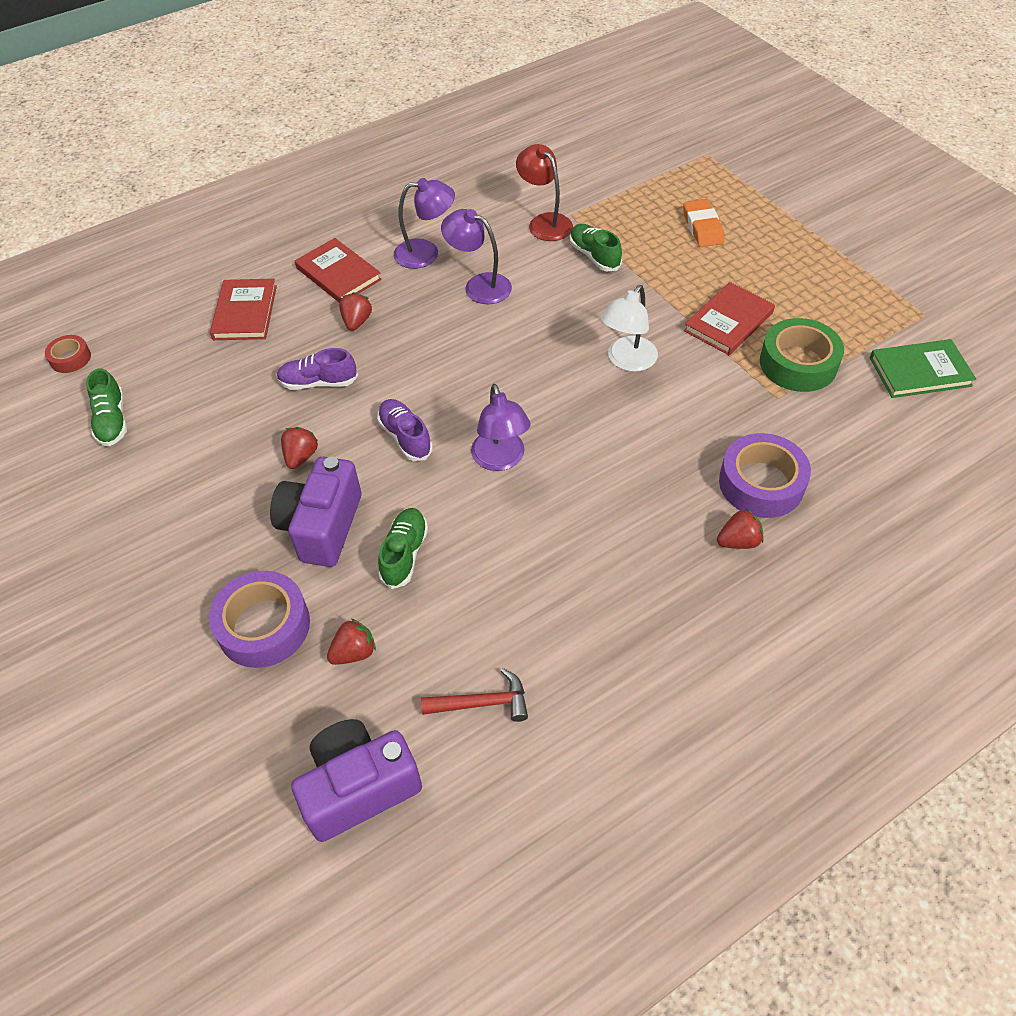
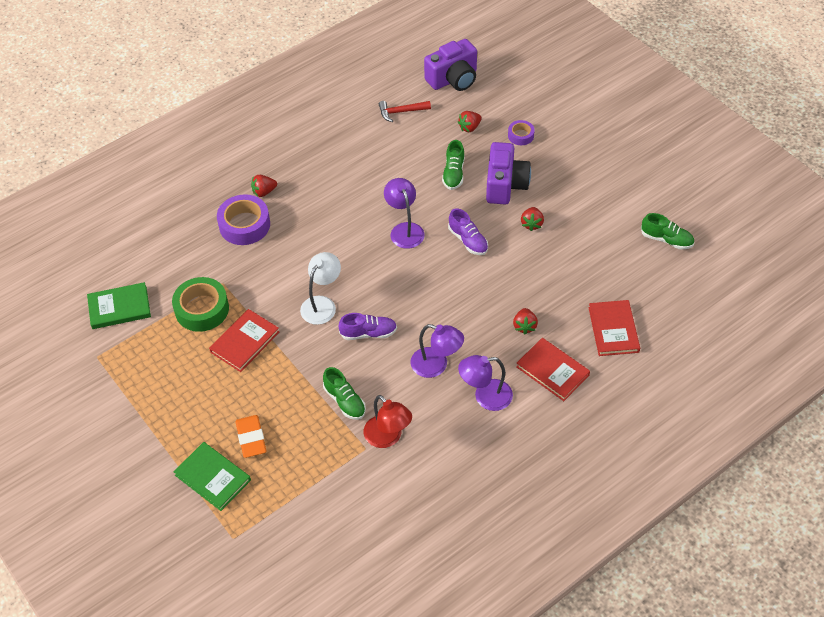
camera: 175 degrees right, 0 degrees up
red tape [45,335,91,373] -> none
green shoe [86,368,127,446] -> green shoe turned 135 degrees clockwise [641,213,694,249]
purple tape [209,571,310,668] -> purple tape [508,120,535,145], size x0.54
purple shoe [277,348,358,390] -> purple shoe moved to [338,313,397,340]
none -> green book [174,442,251,511]

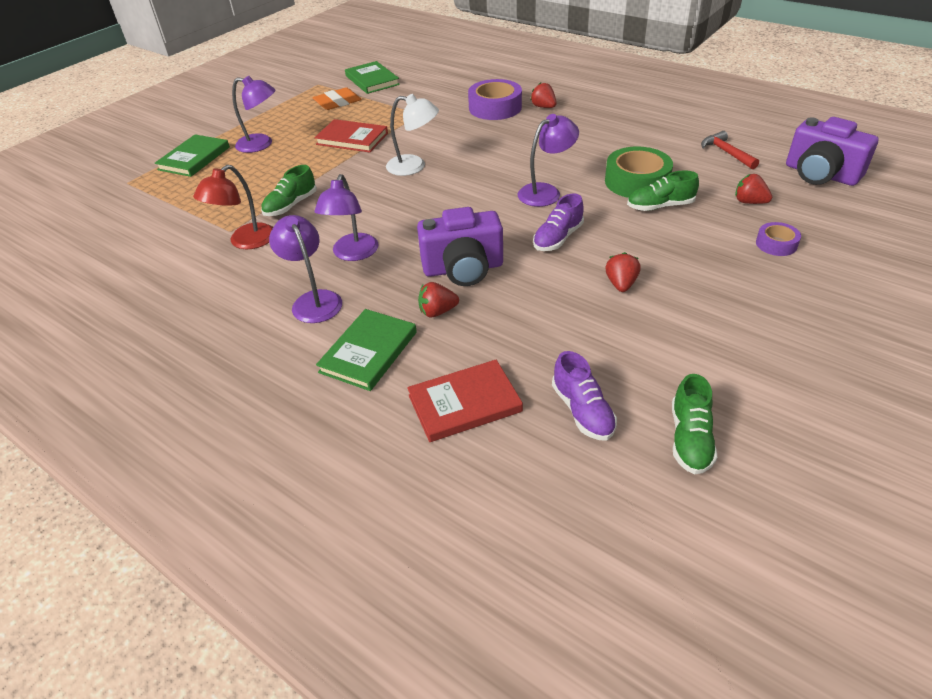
camera: 75 degrees right, 10 degrees down
green tape [172,277,229,332] -> green tape moved to [605,146,673,198]
orange eraser [236,415,267,458] -> orange eraser moved to [312,87,362,110]
purple shoe [338,313,397,340] -> purple shoe moved to [552,351,617,440]
purple camera [486,142,531,205] -> purple camera moved to [417,207,503,286]
red book [516,338,590,401] -> green book [316,309,417,391]
red strawberry [521,207,544,231] -> red strawberry turned 105 degrees clockwise [605,252,641,292]
none -> purple lamp [232,76,276,153]

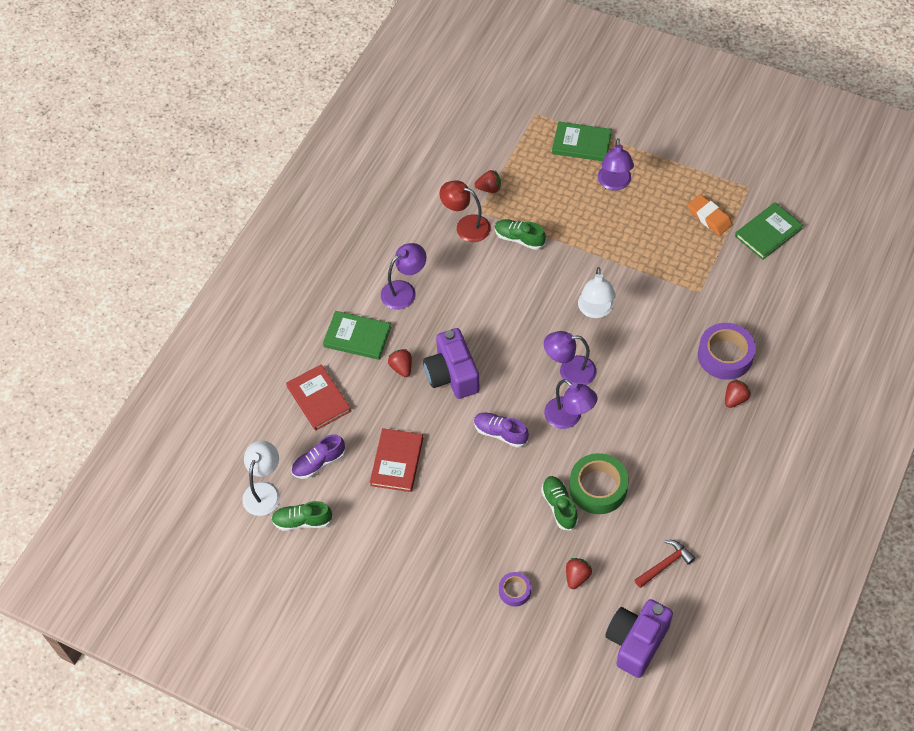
camera: 80 degrees right, 15 degrees up
red book [314,119,388,152] -> red book moved to [370,428,423,492]
purple lamp [314,174,379,261] -> purple lamp moved to [544,331,597,385]
red strawberry [605,252,641,292] -> red strawberry moved to [474,170,501,193]
none -> white lamp [242,441,280,516]

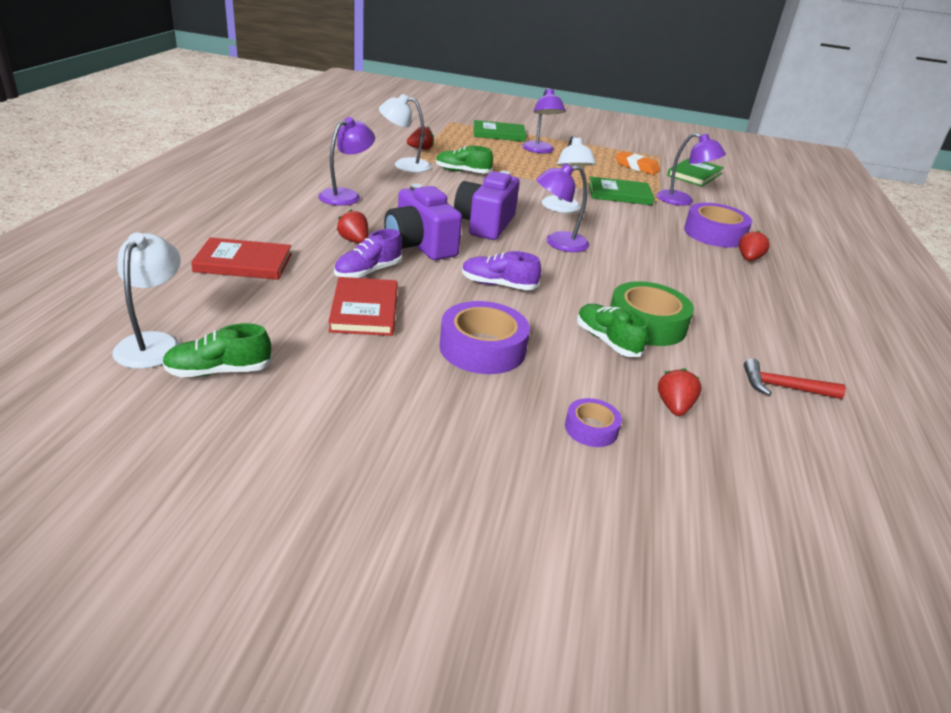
camera: 20 degrees left, 25 degrees down
red book [286,364,351,431] -> red book turned 45 degrees counterclockwise [191,237,292,280]
purple shoe [291,434,345,479] -> purple shoe moved to [334,229,402,278]
green book [323,311,391,360] -> green book moved to [588,176,654,205]
red lamp [439,180,491,242] -> white lamp [379,94,431,172]
purple lamp [544,379,597,429] -> purple lamp moved to [656,133,726,206]
purple camera [605,599,673,678] -> purple camera moved to [454,171,520,240]
red hammer [635,540,695,588] -> red hammer turned 120 degrees counterclockwise [744,358,846,399]
none -> purple tape [439,301,530,374]

